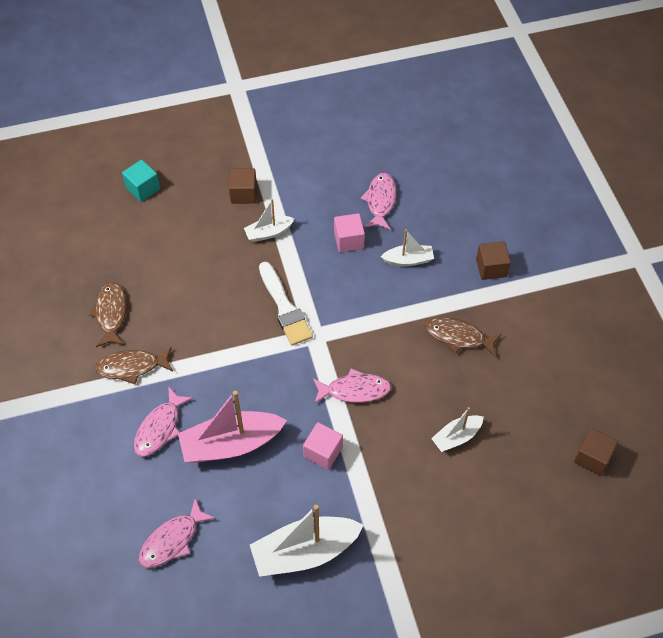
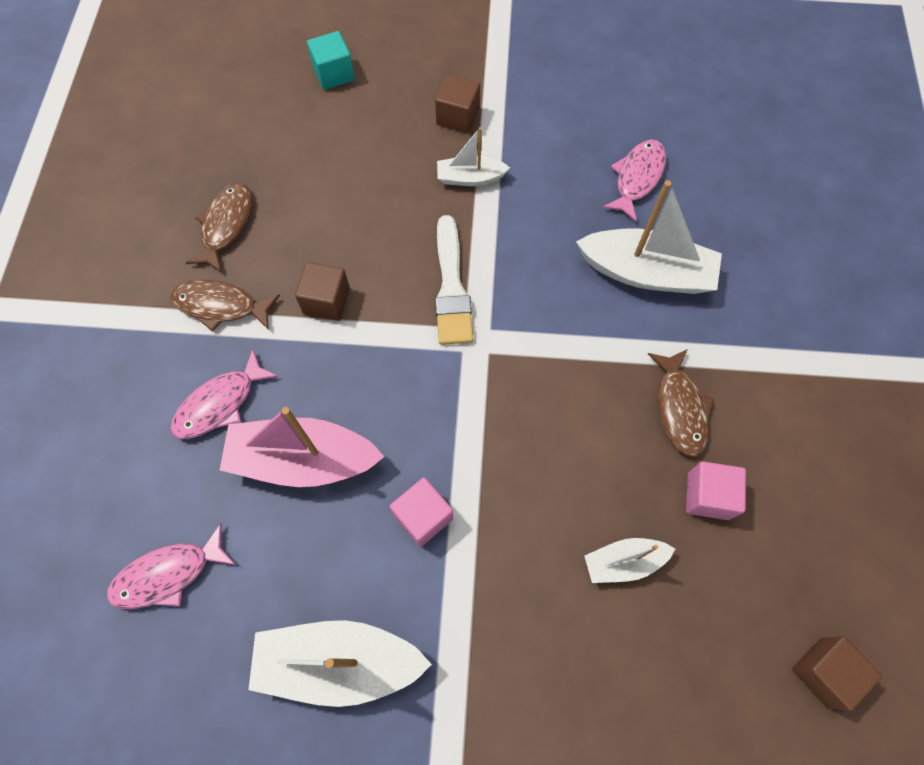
camera: 20 degrees right, 10 degrees up
pink fish [313,368,391,404] -> none
pink cube [334,213,365,252] -> pink cube moved to [686,461,746,520]
white boat [381,229,434,266] -> white boat [576,180,722,294], size x1.83
brown fish [425,317,502,357] -> brown fish turned 135 degrees counterclockwise [648,349,714,457]
brown cube [476,241,511,280] -> brown cube moved to [295,262,350,321]

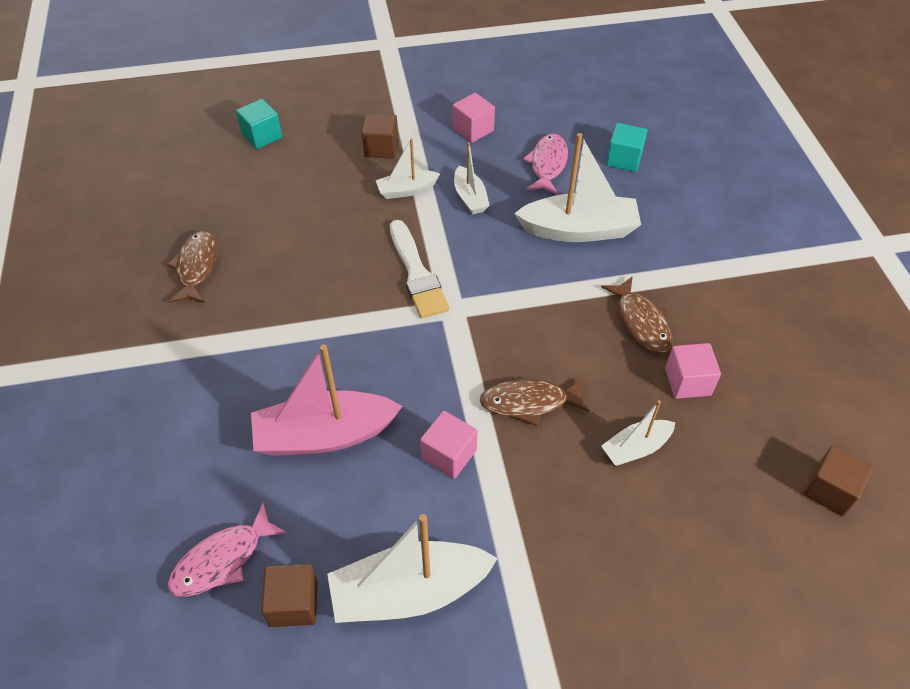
camera: 15 degrees left, 15 degrees down
brown fish [170,280,280,332] -> brown fish moved to [480,379,589,426]
pink fish [170,349,278,439] -> none
brown cube [295,262,350,321] -> brown cube moved to [261,564,318,627]
none -> pink cube [453,93,495,143]
none -> white boat [454,142,490,214]
none -> turquoise cube [606,123,647,172]

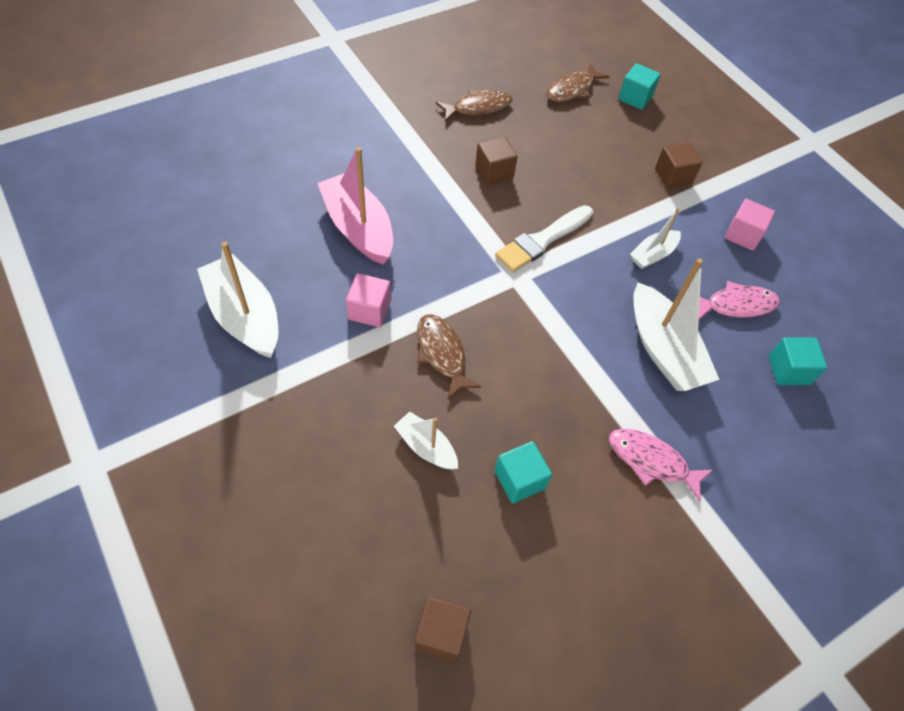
camera: 65 degrees right, 5 degrees up
pink fish [168,502,288,597] -> pink fish moved to [609,429,713,502]
brown cube [261,564,318,627] -> brown cube moved to [475,136,518,185]
white boat [376,138,440,199] -> none
brown fish [601,276,673,354] -> brown fish moved to [546,63,610,102]
pink cube [665,343,721,399] -> turquoise cube [495,441,552,504]

